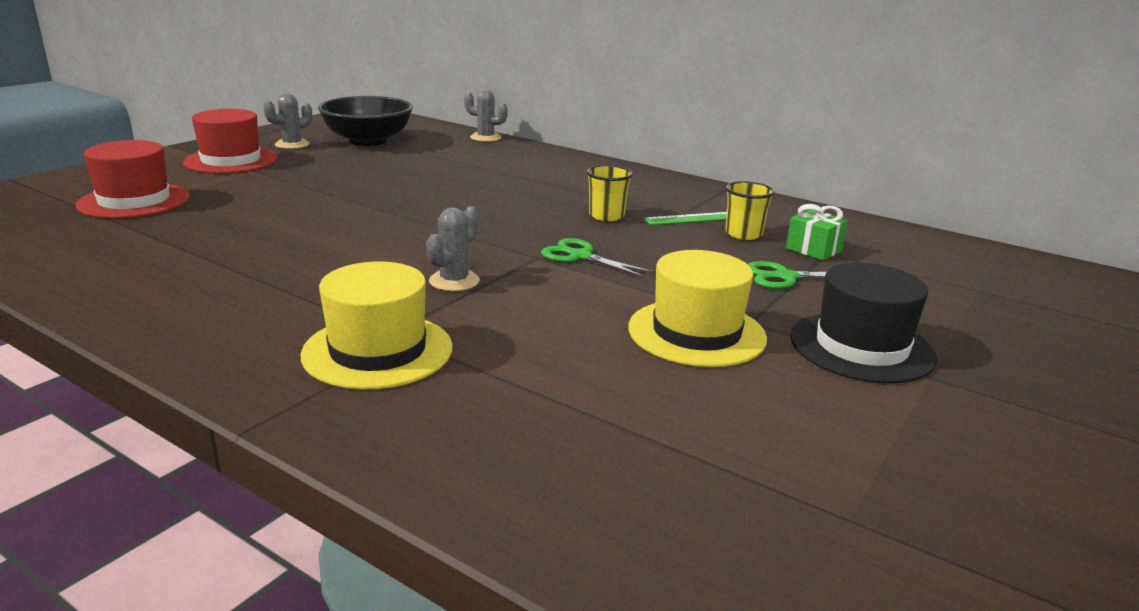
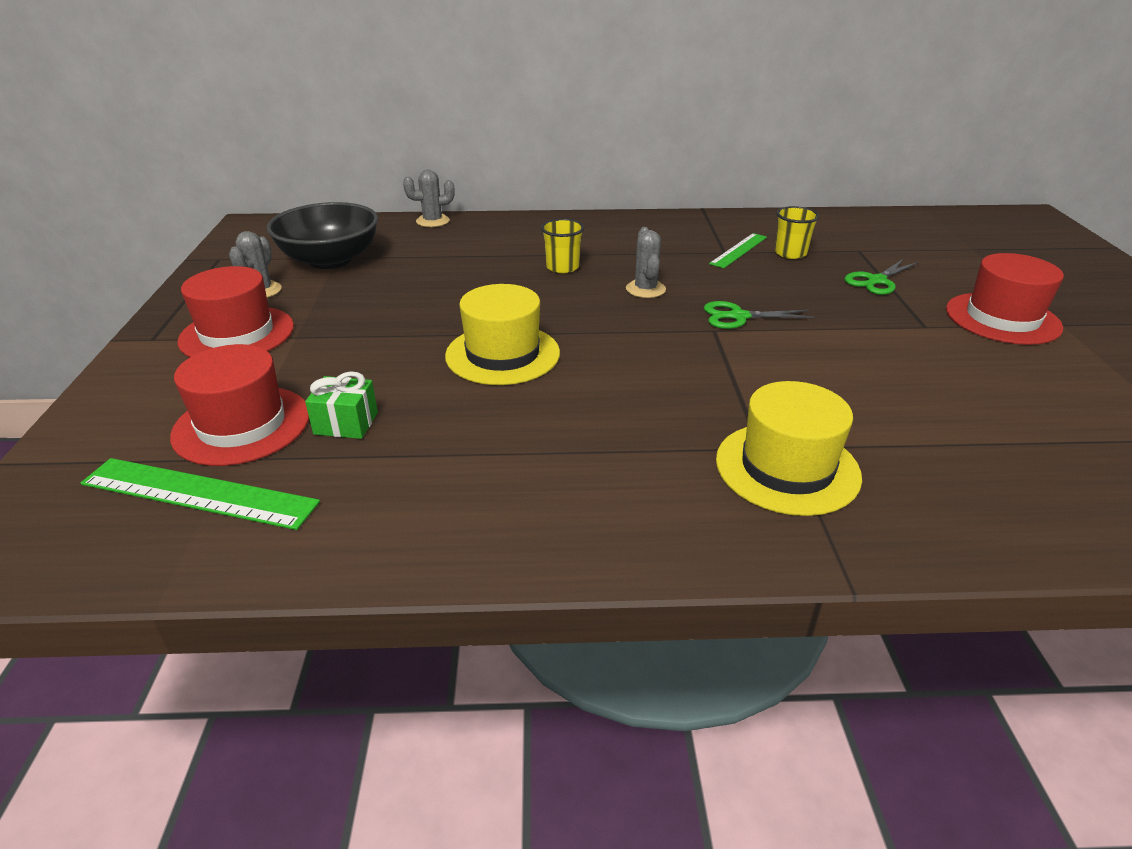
camera: 35 degrees left, 10 degrees up
grey cactus [426,207,480,291] -> grey cactus moved to [626,227,666,298]
yellow cup [586,165,633,221] -> yellow cup moved to [541,219,584,273]
yellow hat [628,250,767,367] -> yellow hat moved to [445,284,560,385]
green gift [786,204,848,260] -> green gift moved to [305,371,378,439]
black hat [790,263,937,383] -> red hat [946,253,1064,345]
none -> green ruler [81,458,320,530]

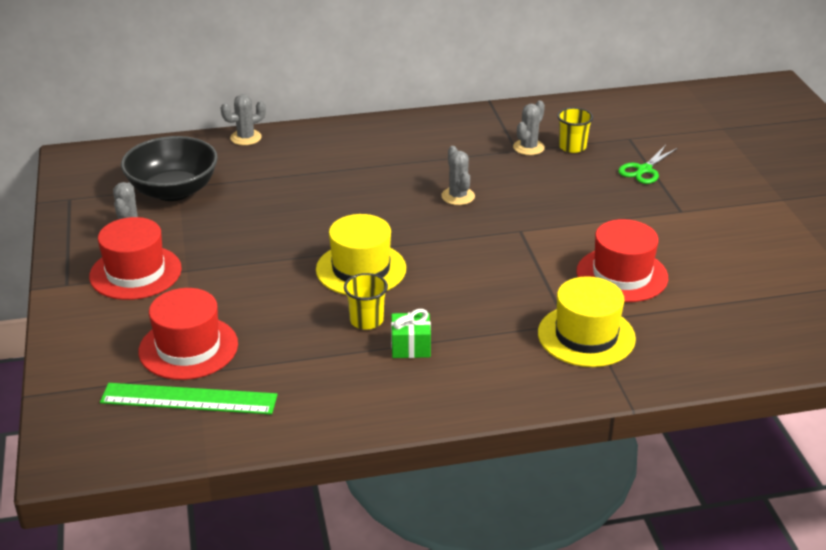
camera: 10 degrees left, 0 degrees up
green gift [305,371,378,439] -> green gift moved to [391,309,431,358]
yellow cup [541,219,584,273] -> yellow cup moved to [344,273,388,329]
green scissors [704,301,814,329] -> none
green ruler [709,233,767,268] -> grey cactus [513,101,545,155]
red hat [946,253,1064,345] -> red hat moved to [576,219,668,302]

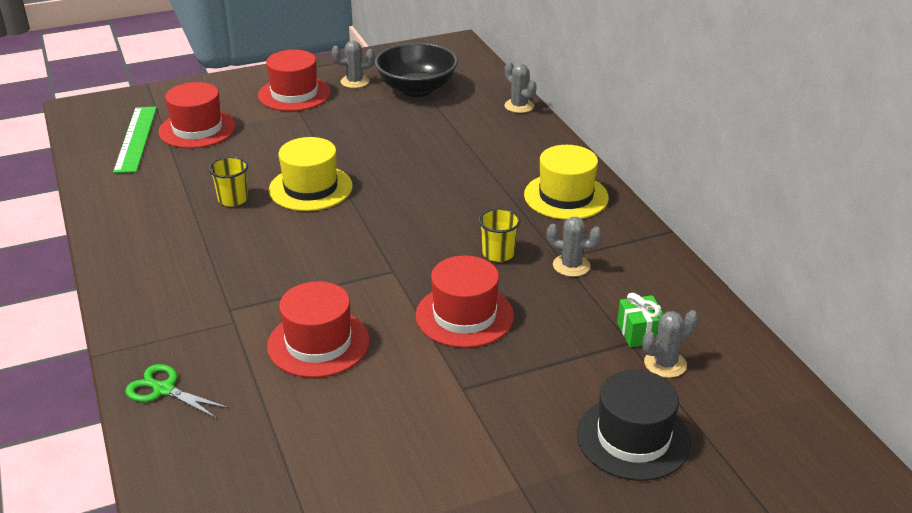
camera: 80 degrees right, 0 degrees up
green gift [391,309,431,358] -> green gift moved to [617,293,664,347]
grey cactus [441,146,475,205] -> grey cactus moved to [642,310,699,378]
yellow hat [538,276,636,367] -> yellow hat moved to [524,145,609,220]
yellow cup [557,107,593,153] -> yellow cup moved to [478,208,521,262]
green scissors [618,145,678,184] -> green scissors moved to [125,364,229,419]
none -> red hat [415,255,514,348]
none -> black hat [577,370,691,481]

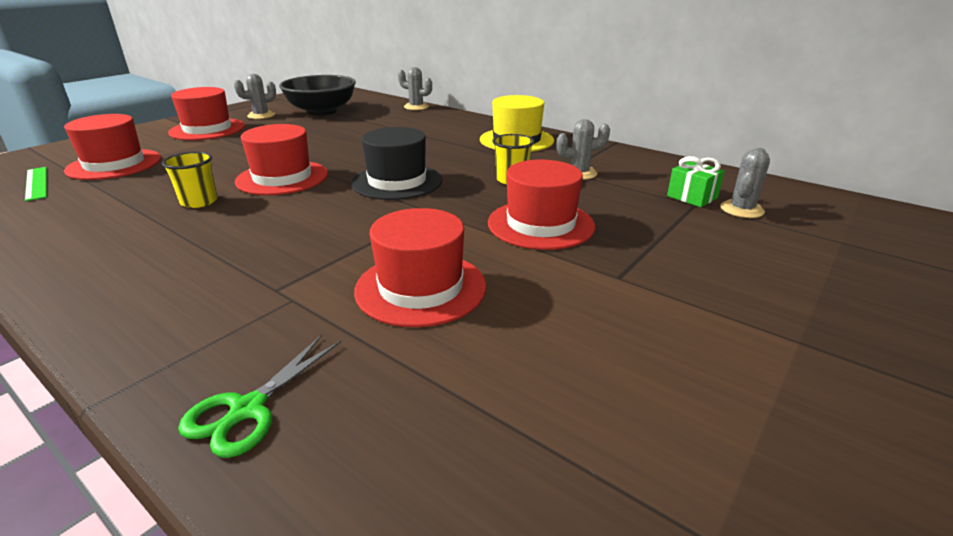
camera: 30 degrees left, 5 degrees down
green ruler [113,107,157,173] -> green ruler [25,167,47,202], size x0.64
green scissors [125,364,229,419] -> green scissors turned 60 degrees counterclockwise [178,335,341,458]
yellow hat [269,137,353,211] -> red hat [235,124,328,195]
black hat [577,370,691,481] -> black hat moved to [351,127,442,200]

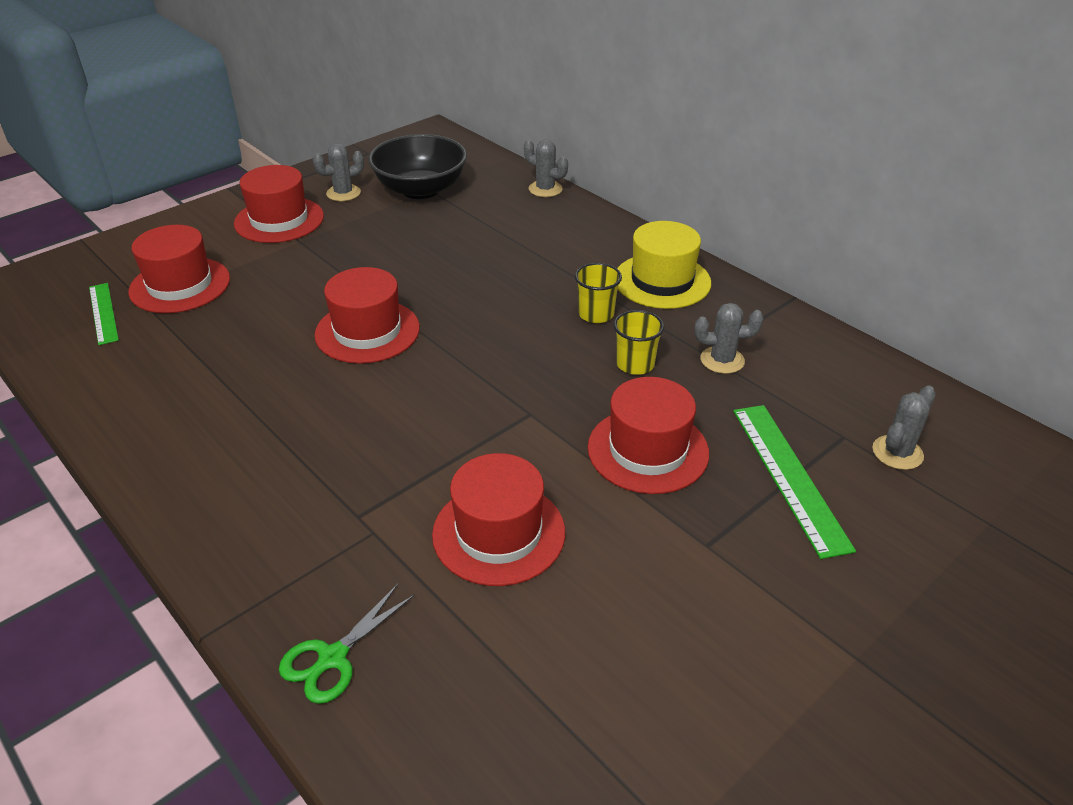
camera: 10 degrees right, 10 degrees up
yellow cup [162,152,218,208] -> yellow cup moved to [575,263,622,323]
black hat [351,127,442,200] -> none
green gift [667,156,725,207] -> none
none -> green ruler [733,405,856,559]

